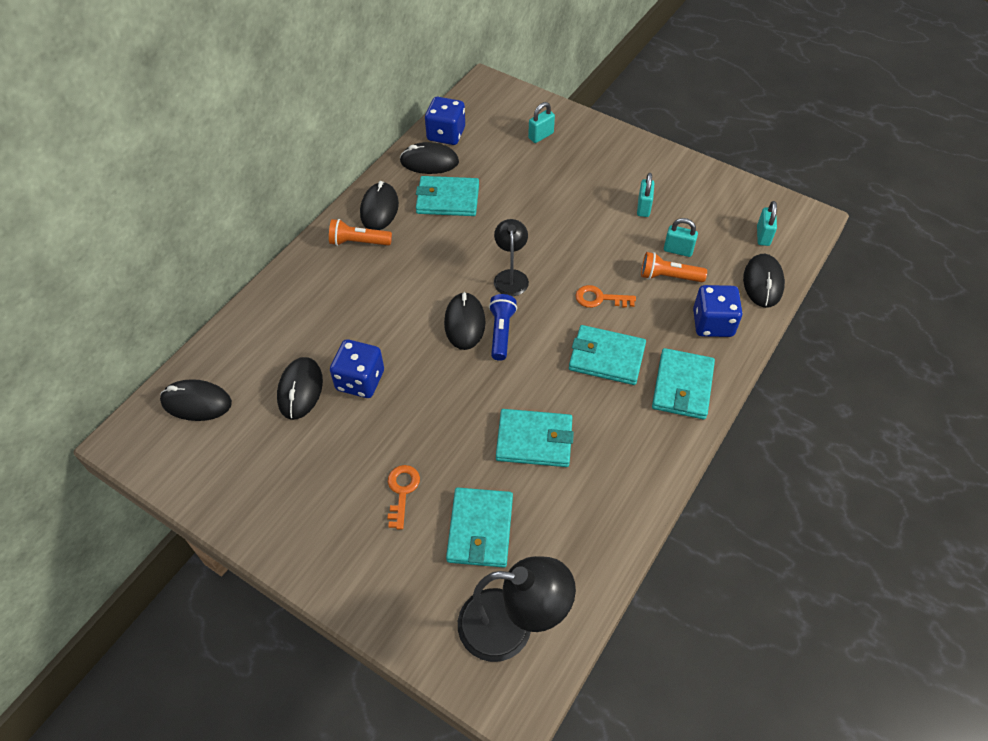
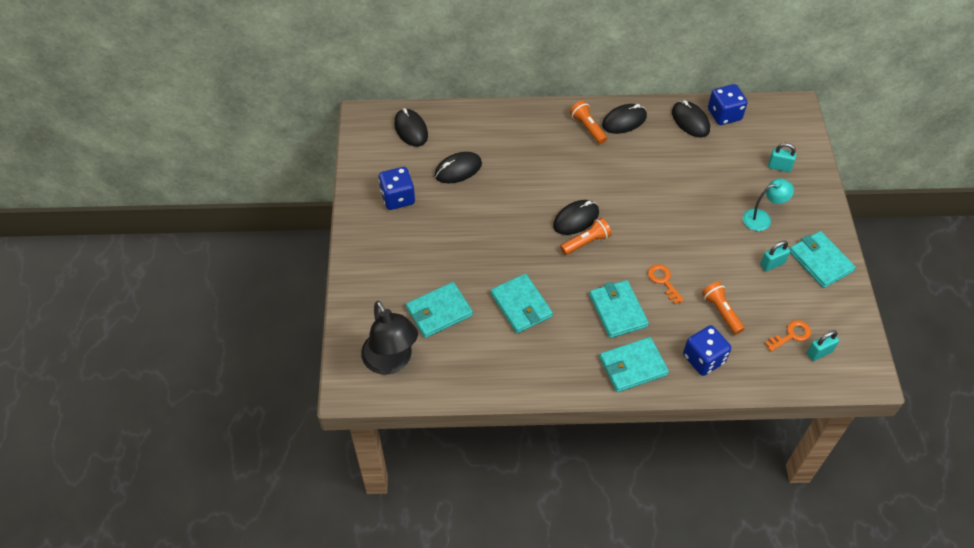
camera: 55 degrees right, 0 degrees up
blue dice [330,339,384,398] -> blue dice moved to [379,167,415,210]
orange key [387,465,420,530] -> orange key moved to [765,320,811,352]
turquoise wallet [416,176,479,216] -> turquoise wallet moved to [790,231,856,288]
blue flashlight [489,294,517,361] -> orange flashlight [560,218,612,255]
black lamp [494,219,529,296] -> none
turquoise padlock [664,218,698,257] -> none
black mouse [743,254,785,308] -> none
none -> turquoise lamp [743,179,794,231]

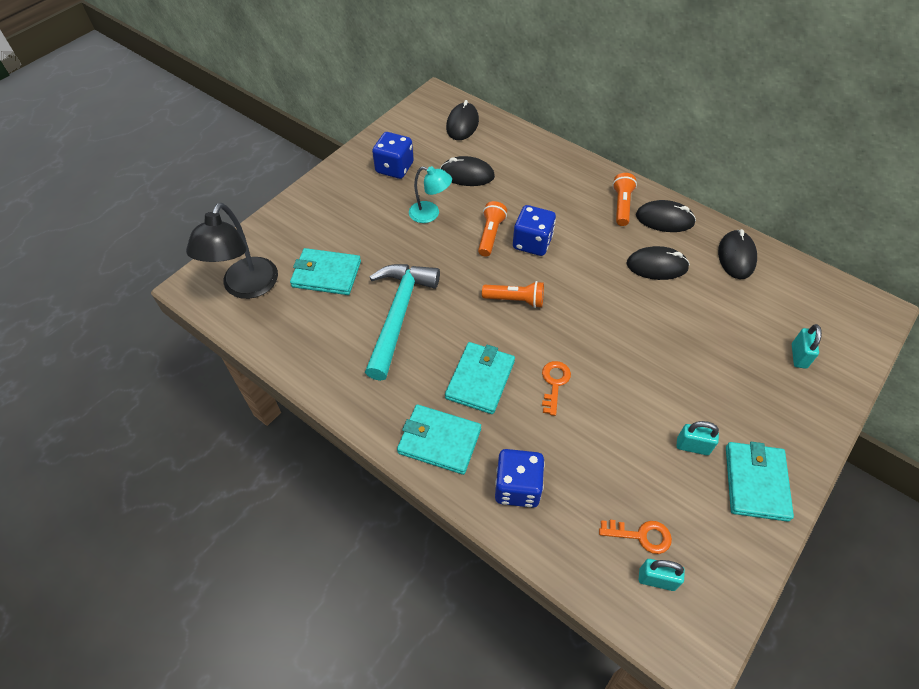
camera: 40 degrees right, 0 degrees up
turquoise wallet [491,274,553,333] -> turquoise hammer [365,264,440,381]
black mouse [553,200,599,235] -> black mouse moved to [626,246,690,280]
orange flashlight [702,282,744,335] -> orange flashlight moved to [478,201,507,257]
blue dice [708,84,747,125] -> blue dice moved to [513,205,556,256]
turquoise lamp [743,179,794,231] -> turquoise lamp moved to [409,166,452,223]
turquoise padlock [768,143,796,172] -> turquoise padlock turned 45 degrees clockwise [792,324,822,369]

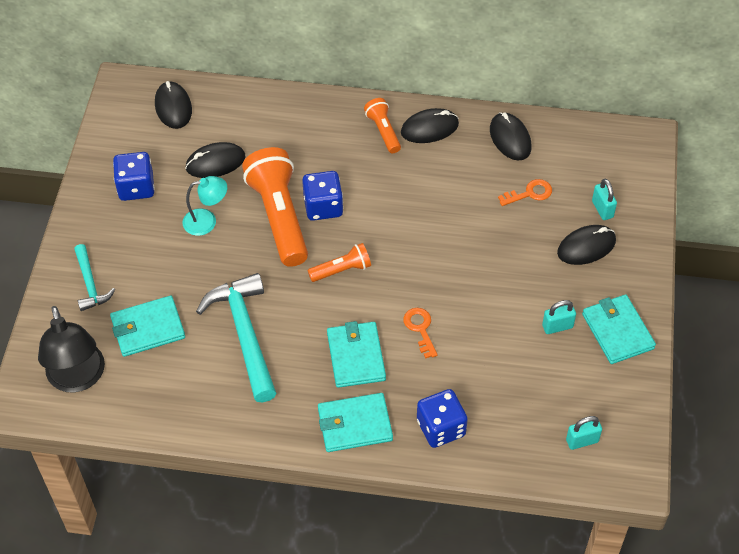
camera: 30 degrees left, 0 degrees up
orange flashlight [478,201,507,257] -> orange flashlight [242,147,308,267], size x1.98
orange key [599,520,672,554] -> orange key moved to [498,179,552,206]
black mouse [626,246,690,280] -> black mouse moved to [557,225,616,265]
none -> turquoise hammer [74,244,115,311]

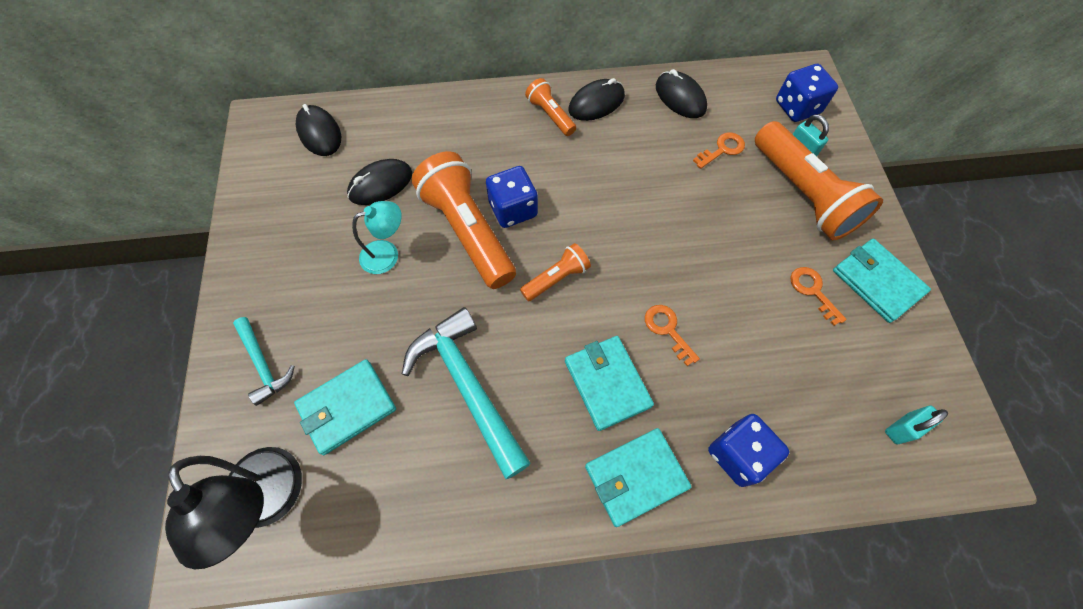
camera: 15 degrees left, 10 degrees up
blue dice [113,152,155,201] -> blue dice moved to [776,64,838,122]
turquoise padlock [542,300,576,334] -> orange key [791,267,847,326]
black mouse [557,225,616,265] -> orange flashlight [755,121,883,240]

